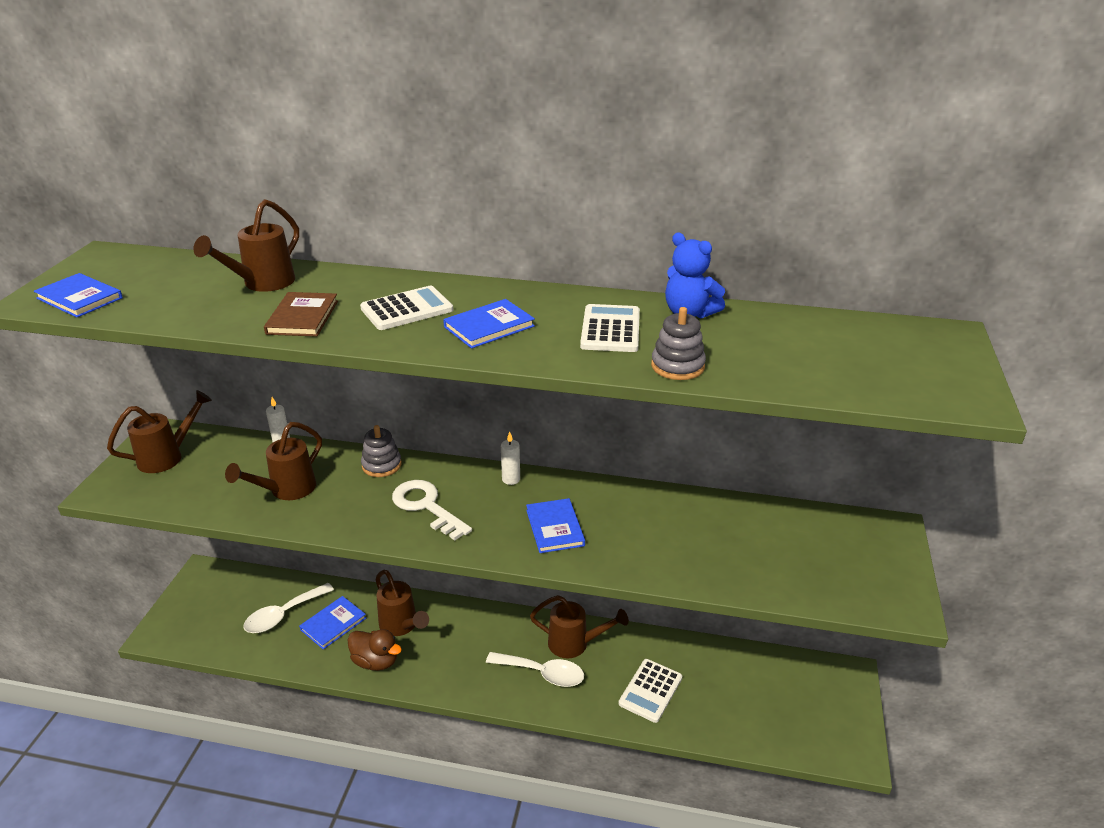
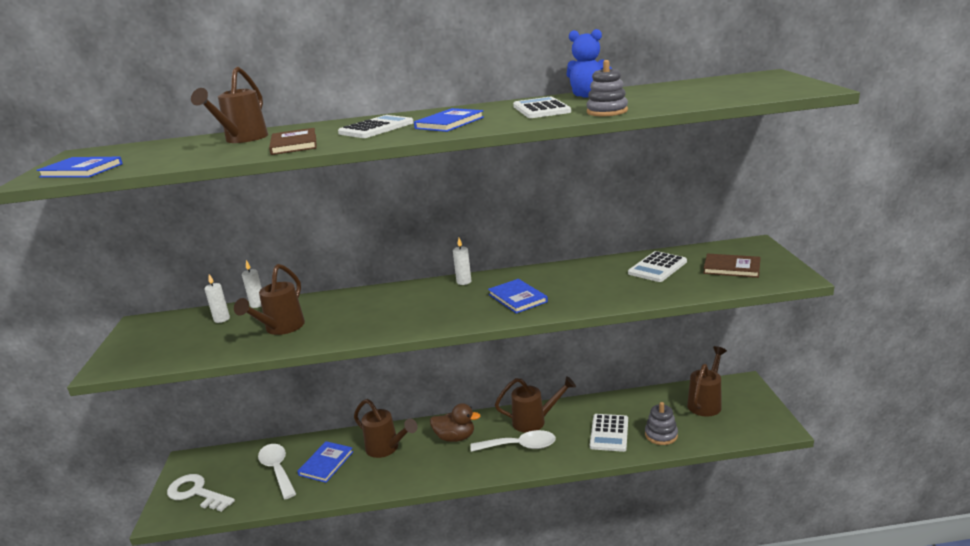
camera: 15 degrees left, 10 degrees down
brown watering can [107,390,212,473] -> brown watering can moved to [687,346,727,417]
white spoon [243,583,334,633] -> white spoon turned 120 degrees clockwise [258,444,296,499]
brown duck [348,629,402,671] -> brown duck moved to [430,403,480,442]
grey stacking toy [361,425,402,477] -> grey stacking toy moved to [645,402,678,445]
white key [392,480,472,541] -> white key moved to [167,474,235,512]
none -> white candle [204,274,230,323]
none -> white calculator [628,251,687,282]
none -> brown book [703,253,761,278]

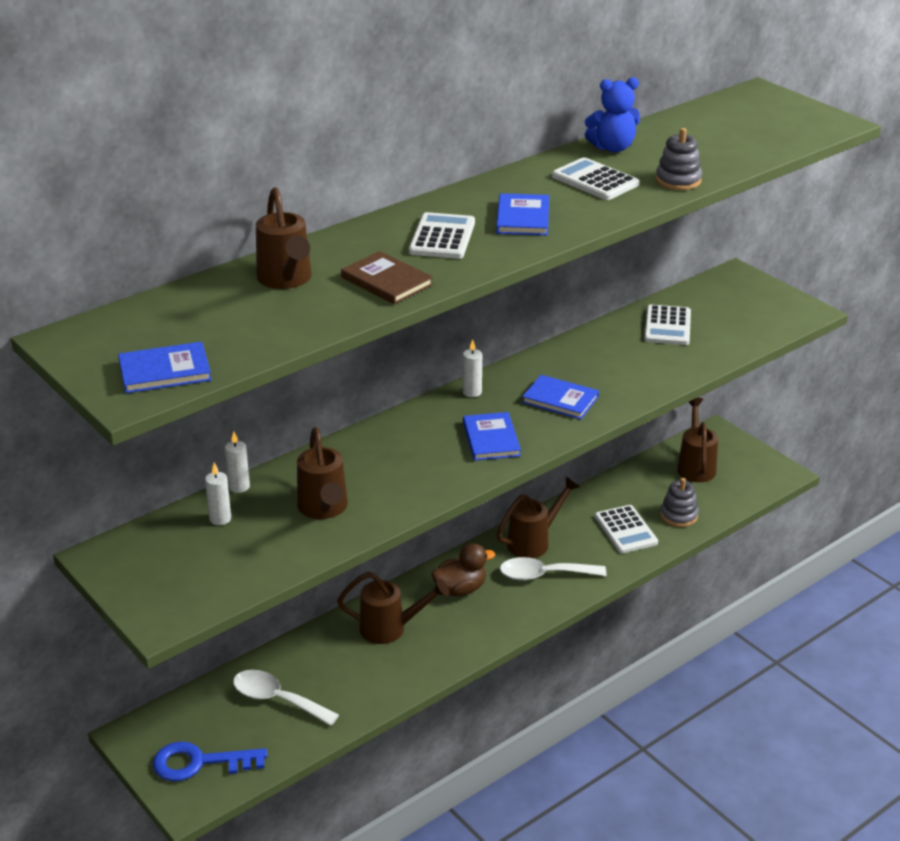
camera: 35 degrees left, 10 degrees up
white key [167,474,235,512] -> blue key [153,742,267,781]
blue book [298,441,353,483] -> blue book moved to [463,412,521,461]
white spoon [470,430,556,452] -> white spoon turned 150 degrees counterclockwise [500,557,606,581]
brown book [703,253,761,278] -> none

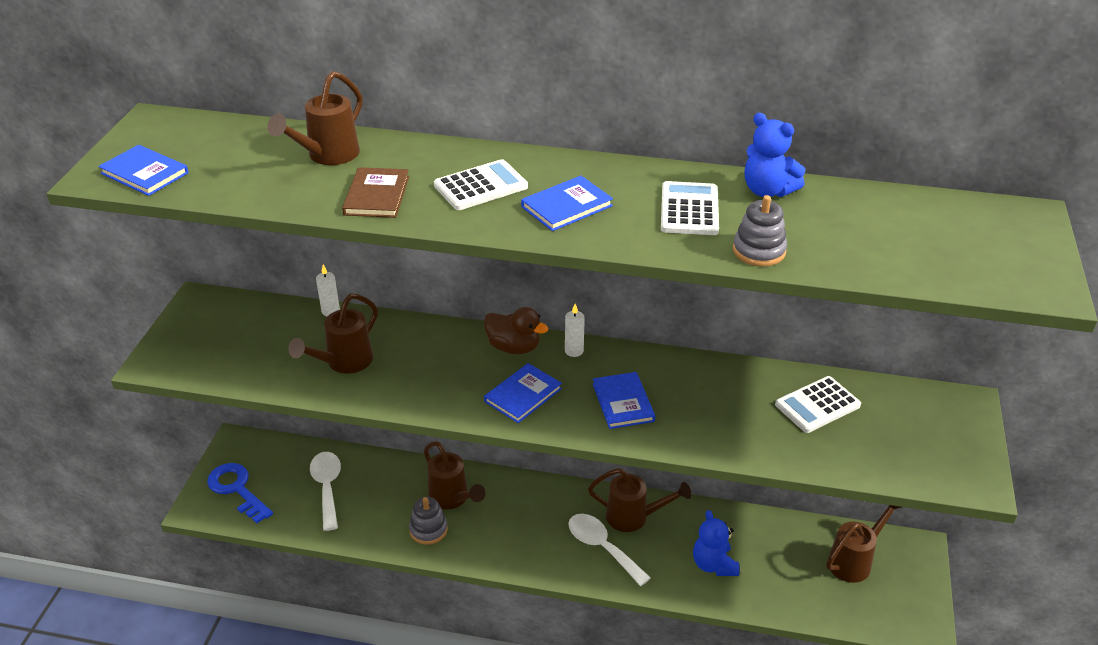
camera: 50 degrees right, 5 degrees up
white candle [205,463,231,525] -> none
brown duck [431,543,495,596] -> brown duck moved to [484,307,548,354]
white calculator [594,505,658,553] -> blue teddy bear [693,510,740,576]
grey stacking toy [660,478,699,527] -> grey stacking toy moved to [409,497,448,545]

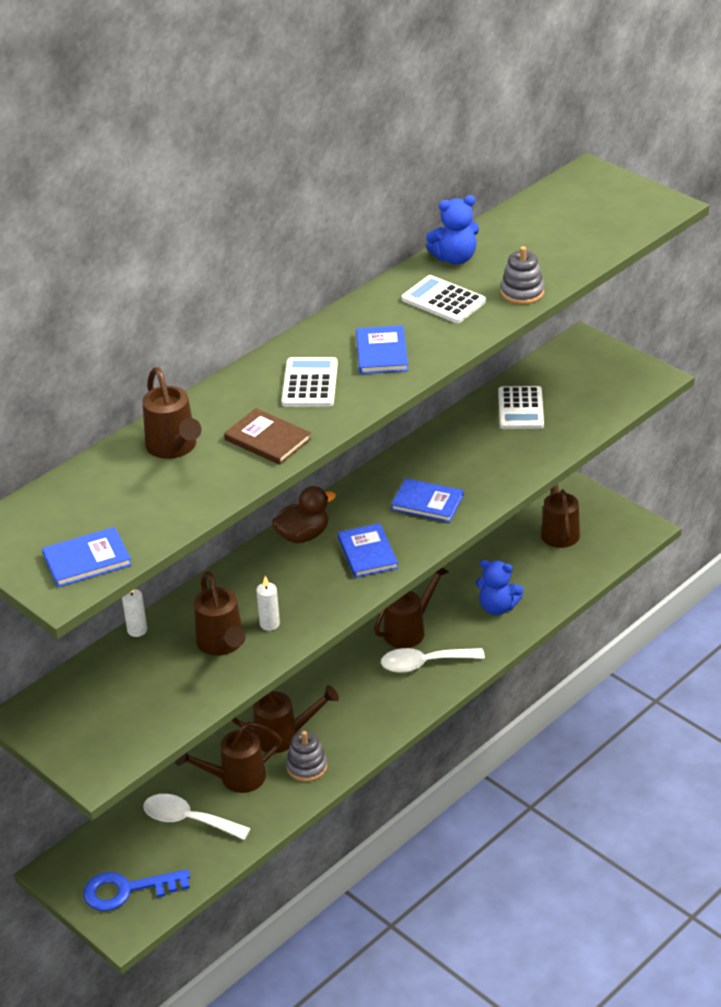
camera: 55 degrees left, 0 degrees up
white candle [565,304,585,357] -> white candle moved to [256,576,280,631]
none -> brown watering can [175,722,282,793]

